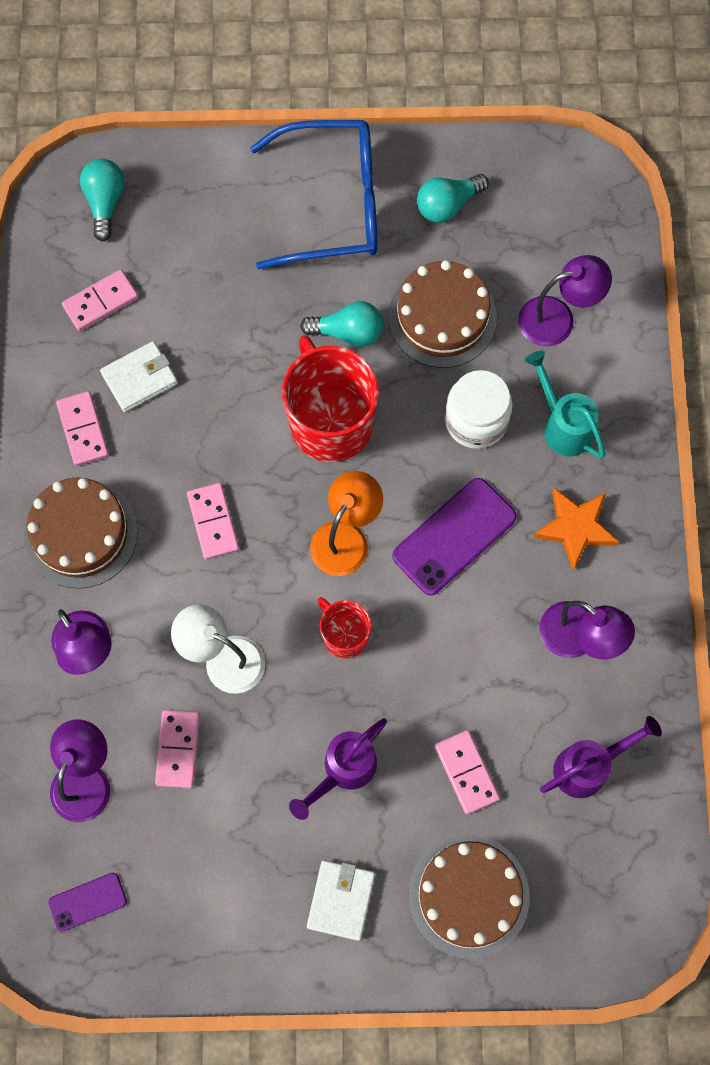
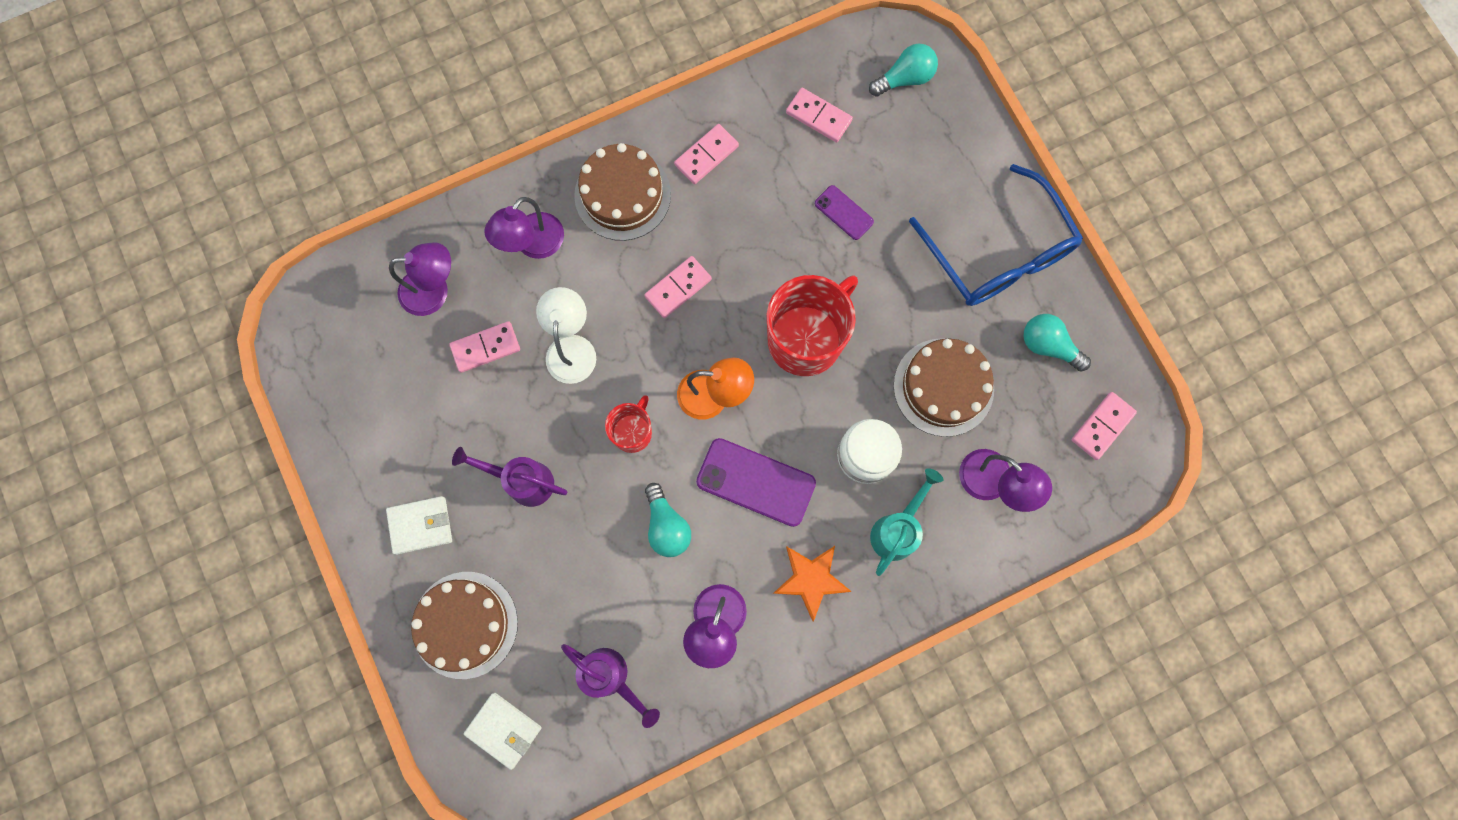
camera: 65 degrees right, 5 degrees up
purple phone [48,873,127,932] -> purple phone moved to [815,185,874,240]
white wallet [100,341,178,412] -> white wallet moved to [464,693,541,770]
turquoise light bulb [300,301,383,347] -> turquoise light bulb moved to [645,483,691,557]
pink domino [435,730,500,814] -> pink domino moved to [1072,392,1137,460]

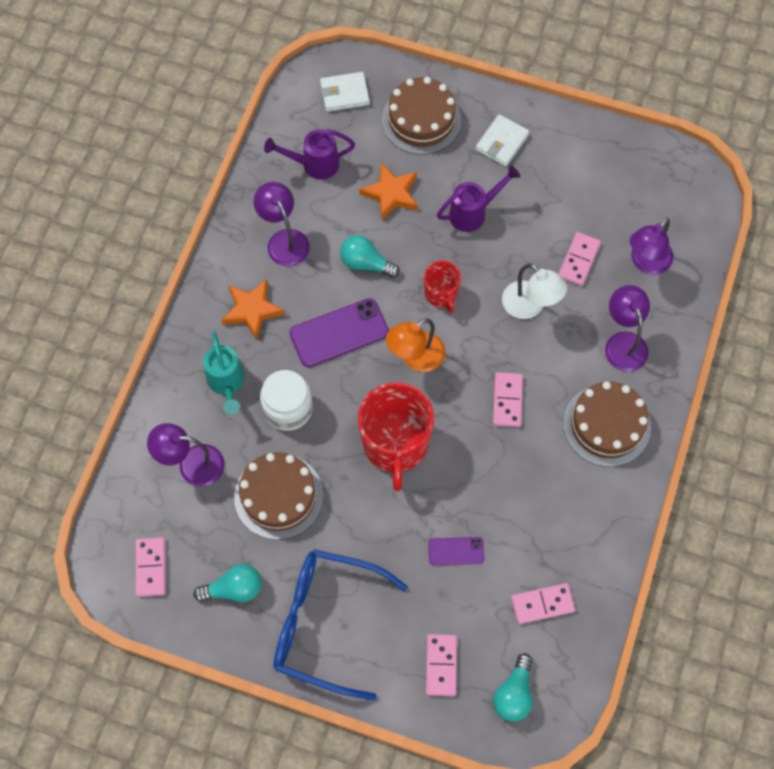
camera: 135 degrees right, 10 degrees down
pink domino [674,124,739,184] -> pink domino moved to [426,634,457,696]
none -> orange star [359,163,418,220]

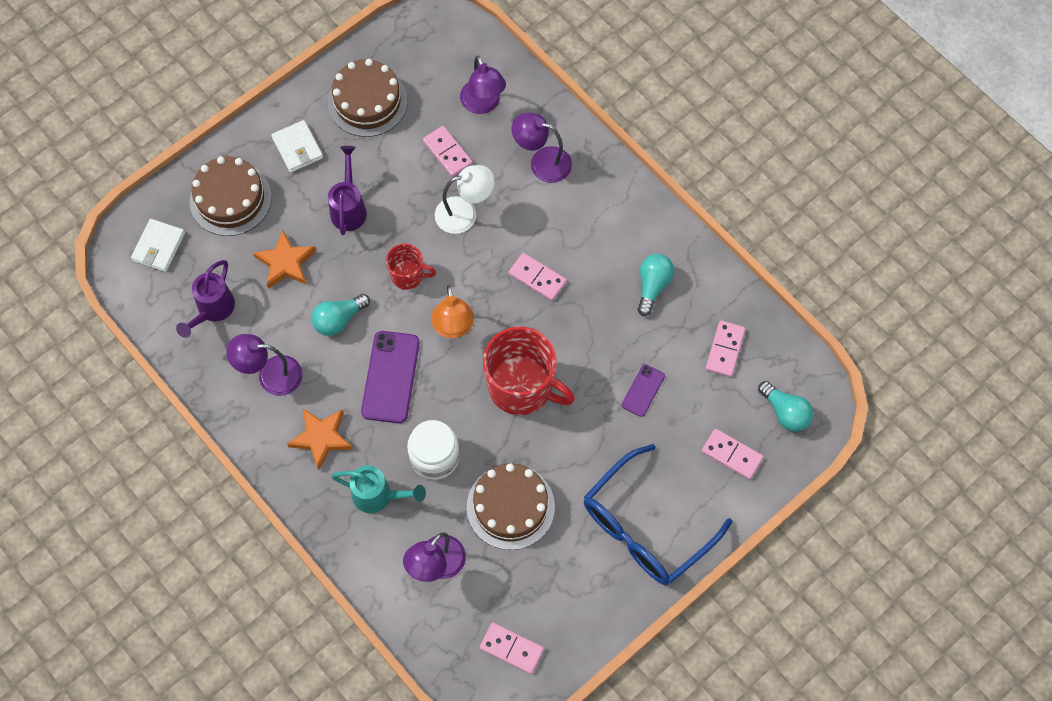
camera: 60 degrees left, 0 degrees up
turquoise light bulb [194,564,262,602] -> turquoise light bulb moved to [638,254,674,316]
brown cake [564,381,651,467] -> brown cake moved to [328,59,407,137]

